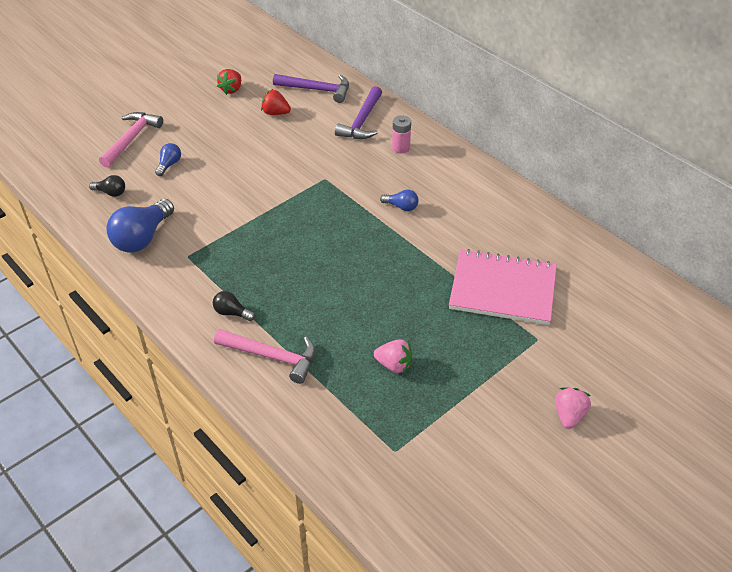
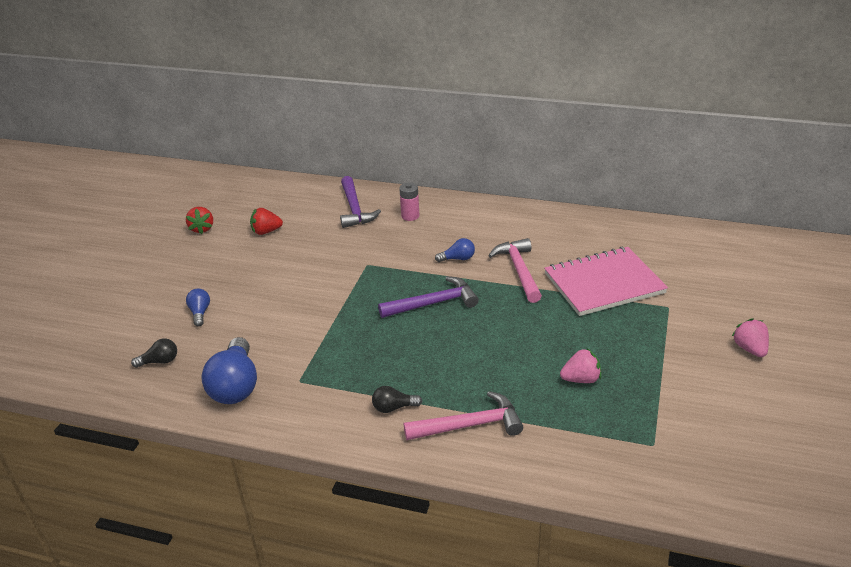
camera: 30 degrees left, 10 degrees down
pink hammer [99,112,163,168] -> pink hammer moved to [488,238,542,303]
purple hammer [273,74,349,103] -> purple hammer moved to [378,276,479,318]

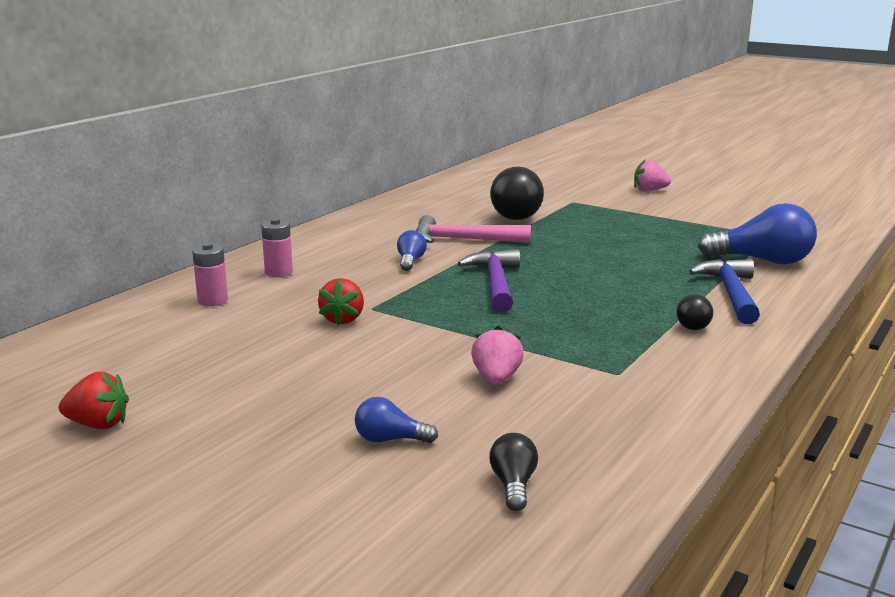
camera: 75 degrees left, 15 degrees down
blue light bulb [201,337,257,404] -> blue light bulb moved to [698,203,817,264]
red strawberry [250,208,283,235] -> red strawberry moved to [318,278,364,326]
purple hammer [340,176,381,228] -> pink battery [192,243,228,306]
pink hammer [404,391,523,440] -> blue hammer [689,259,760,324]
pink notebook [544,247,668,316] -> black light bulb [490,166,544,220]
pink strawberry [560,348,601,383] -> pink strawberry moved to [471,326,524,385]

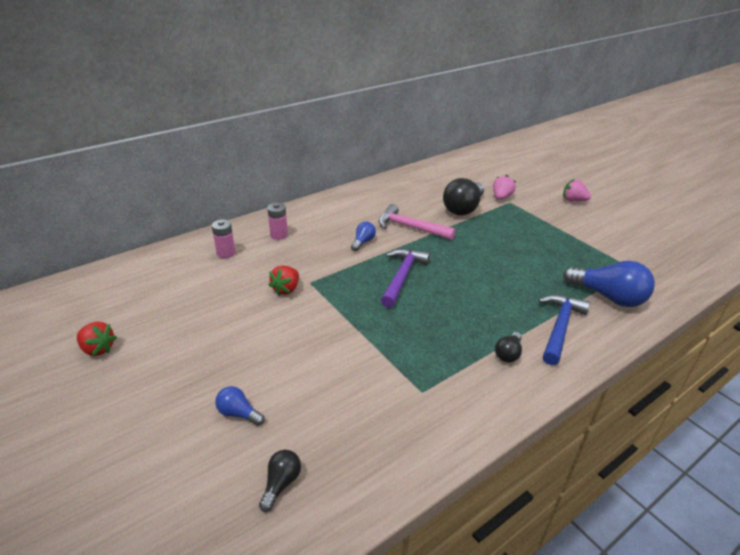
camera: 20 degrees right, 15 degrees up
pink strawberry [471,326,524,385] -> pink strawberry moved to [493,175,516,200]

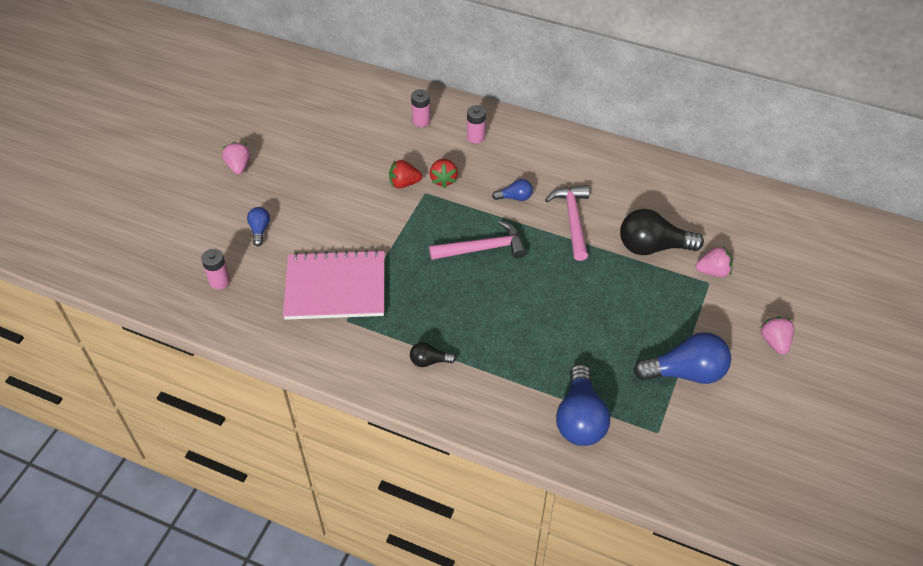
camera: 60 degrees right, 15 degrees up
red strawberry [77,322,117,356] -> red strawberry moved to [430,159,458,188]
black light bulb [259,450,301,512] -> pink battery [201,249,230,289]
purple hammer [381,248,430,308] -> pink hammer [429,221,527,260]
blue hammer [538,294,590,365] -> none
none -> pink strawberry [222,142,250,174]
none -> pink notebook [283,249,385,320]
none -> blue light bulb [634,332,731,384]

